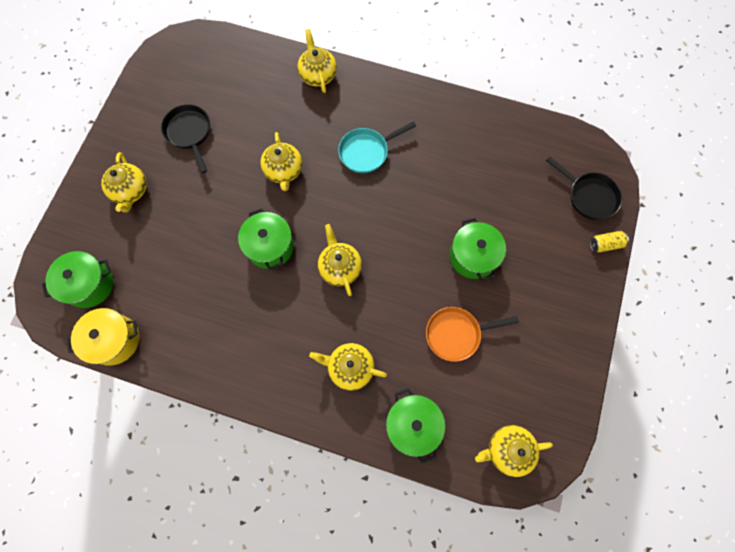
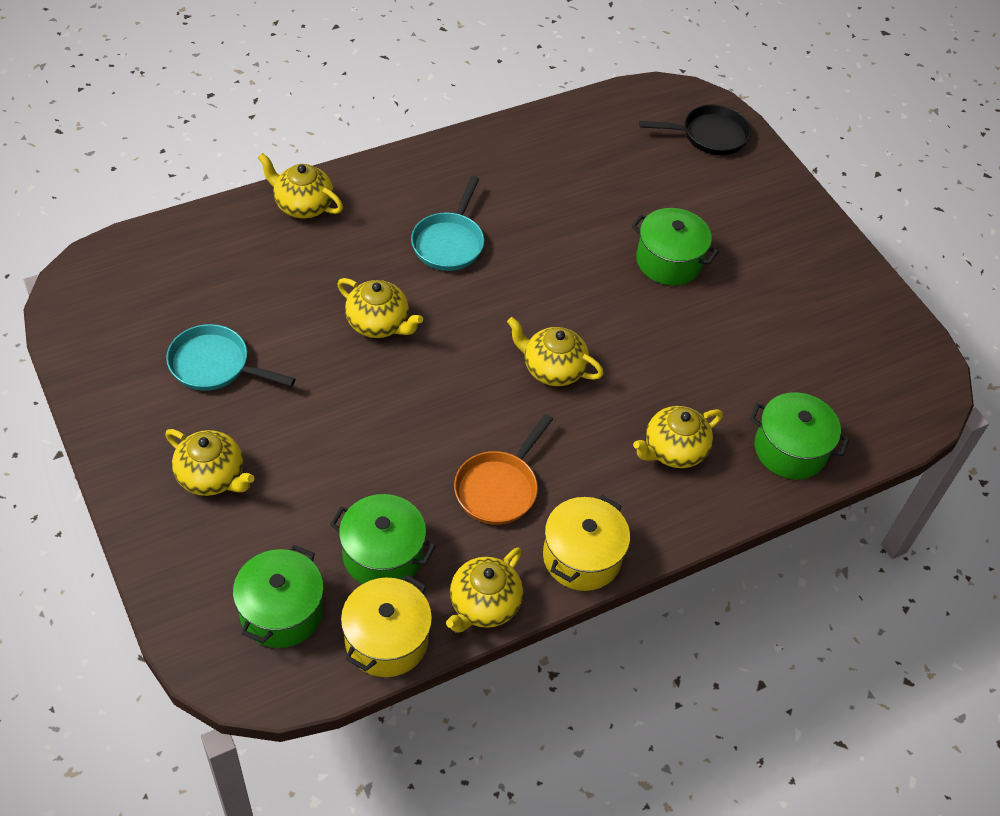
camera: 50 degrees left, 20 degrees down
black pan [161,104,210,173] -> turquoise pan [166,324,295,391]
green pot [238,208,294,270] -> green pot moved to [330,494,436,584]
orange pan [426,307,519,362] -> orange pan moved to [454,414,553,525]
yellow teapot [475,425,553,477] -> yellow teapot moved to [446,547,523,633]
yellow can [590,231,629,253] -> none
none -> yellow pot [543,495,630,591]

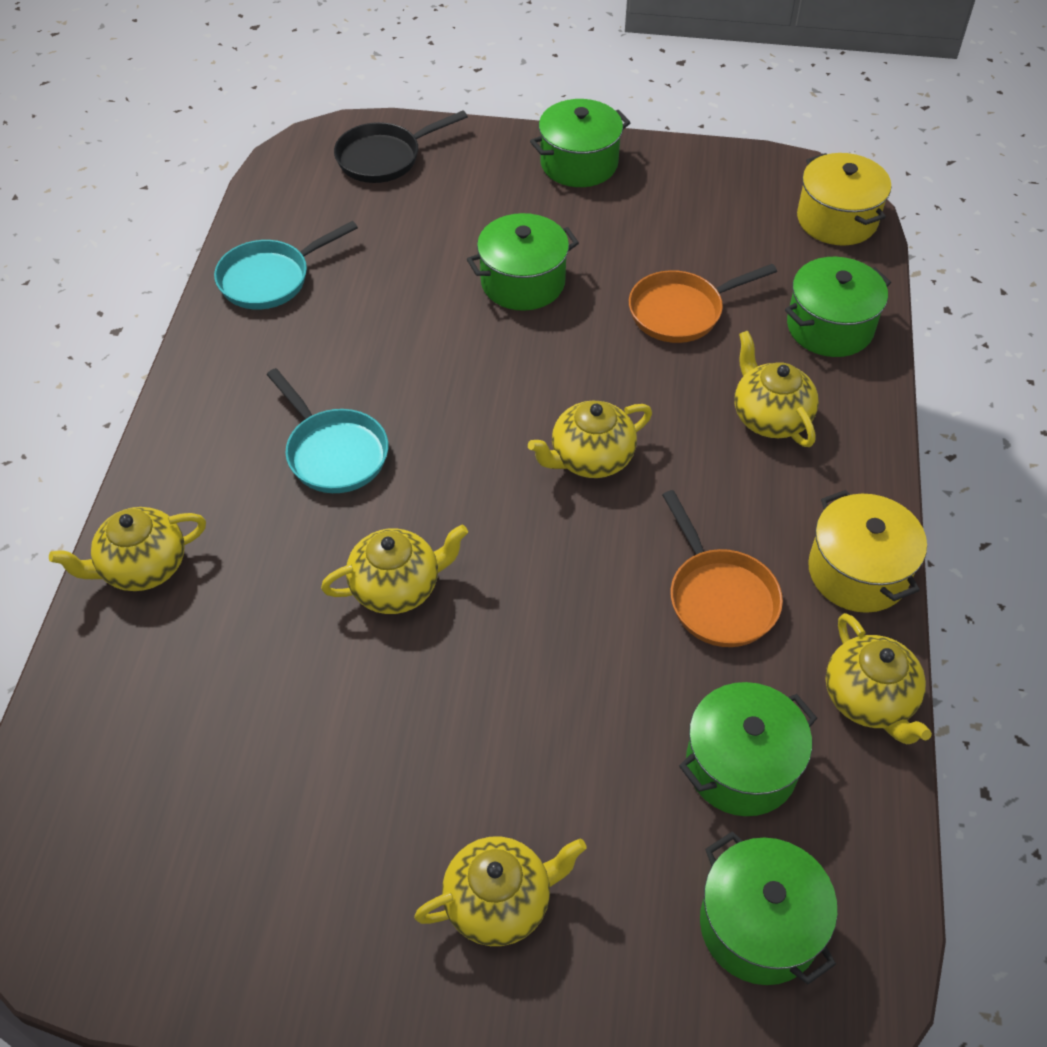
camera: 50 degrees left, 0 degrees up
turquoise pan [166,324,295,391] -> turquoise pan moved to [214,221,358,309]
yellow pot [341,575,432,677] -> yellow pot moved to [797,153,891,246]
yellow teapot [633,406,723,468] -> yellow teapot turned 150 degrees clockwise [734,331,819,447]
black pan [639,104,751,155] -> black pan turned 150 degrees counterclockwise [334,110,468,183]
none -> green pot [530,99,631,187]
none -> orange pan [629,264,777,343]

